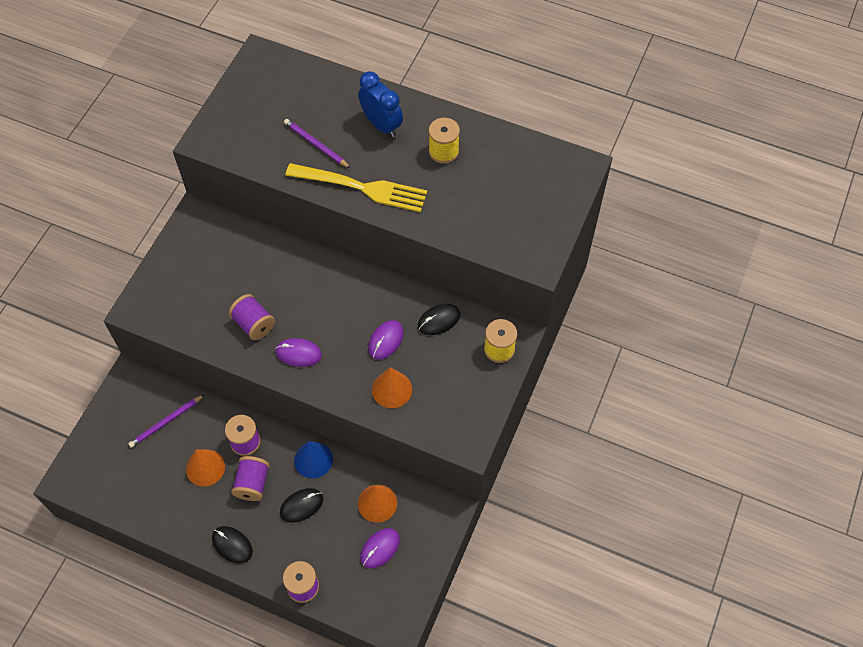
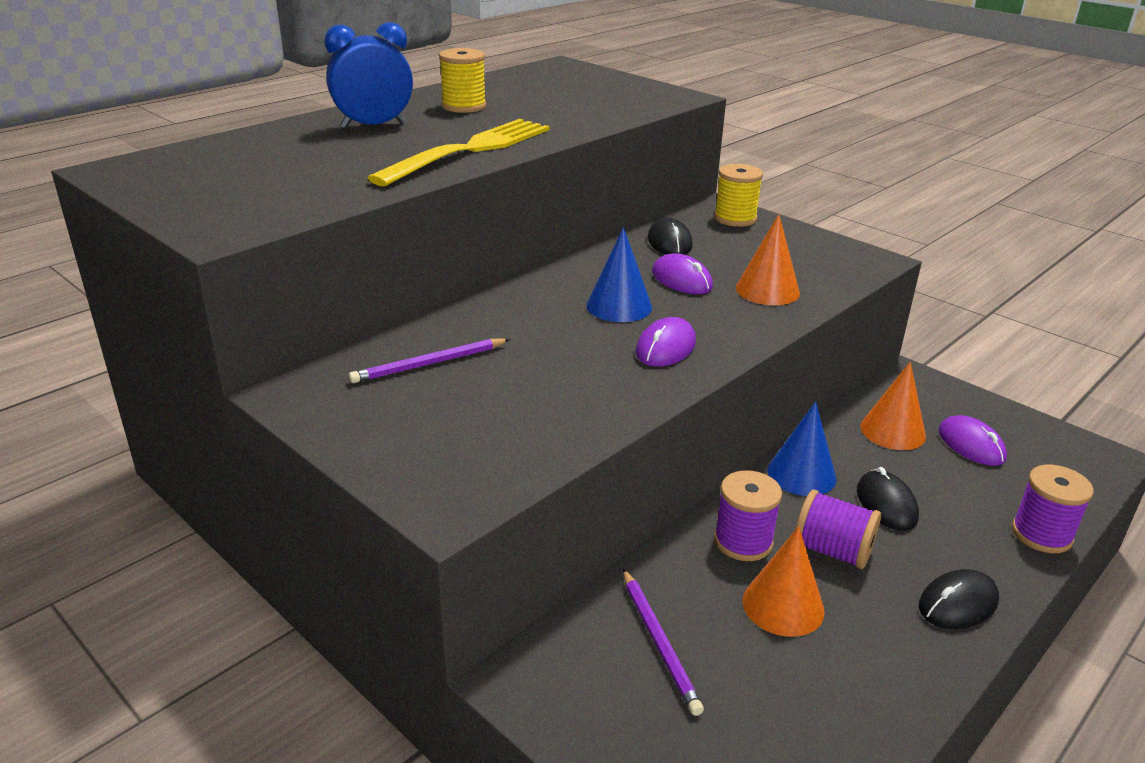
camera: 70 degrees left, 30 degrees down
purple spool [229,294,275,340] -> none
purple pencil [284,119,350,168] -> purple pencil moved to [349,338,510,383]
none -> blue cone [586,227,652,322]

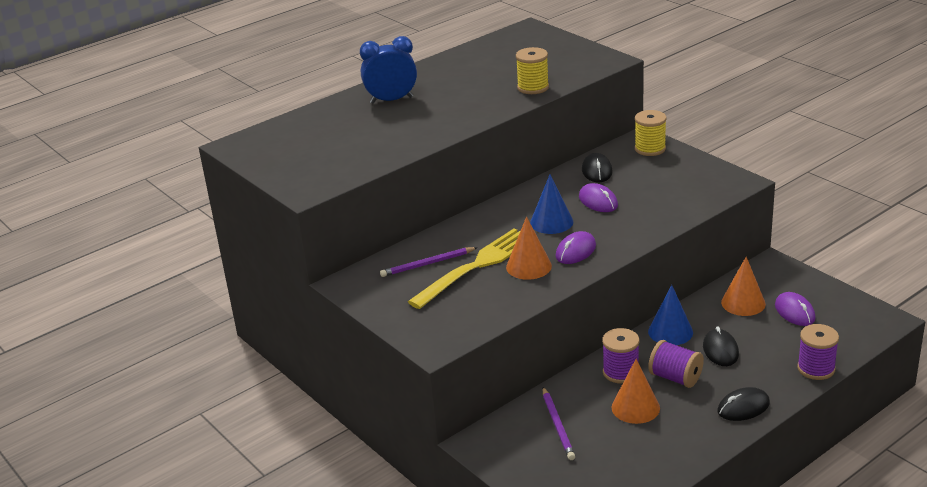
camera: 10 degrees right, 0 degrees up
yellow fork [367,119,550,186] -> yellow fork moved to [408,228,520,309]
yellow spool [439,48,486,113] -> yellow spool moved to [516,47,549,94]
orange cone [736,214,800,305] -> orange cone moved to [506,216,552,280]

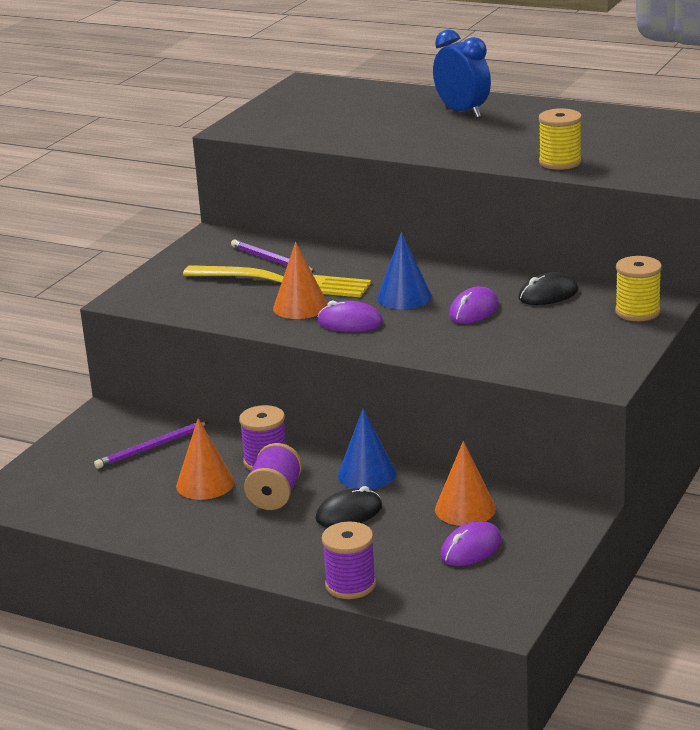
camera: 65 degrees right, 5 degrees down
black mouse [718,387,770,421] -> none

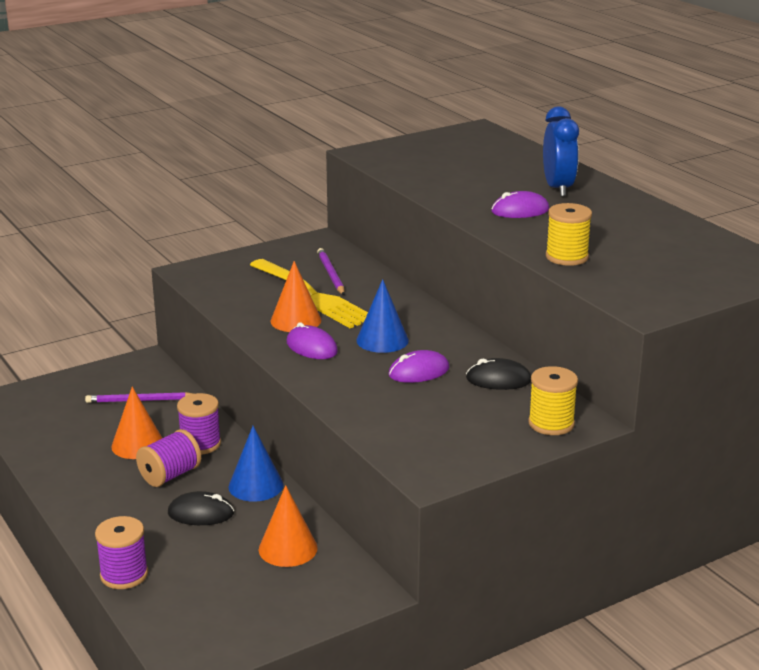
camera: 30 degrees right, 0 degrees up
purple mouse [440,521,502,566] -> purple mouse moved to [491,191,549,218]

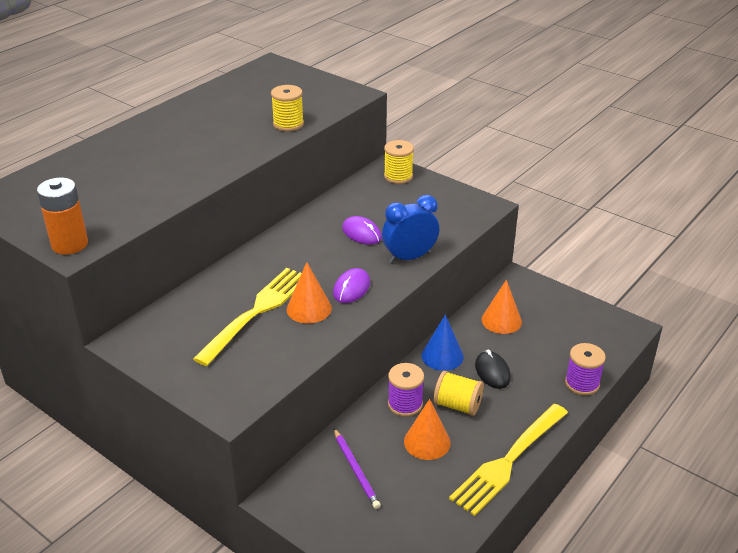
camera: 110 degrees left, 10 degrees up
purple spool [136,429,201,487] -> yellow spool [433,371,484,416]
purple pencil [317,248,345,295] -> none
blue cone [356,279,409,353] -> none
black mouse [466,358,531,390] -> none
purple mouse [491,191,549,218] -> none
blue clock [543,107,579,197] -> blue clock moved to [382,195,439,263]
none -> orange battery [37,178,88,255]
none -> yellow fork [449,404,568,516]

